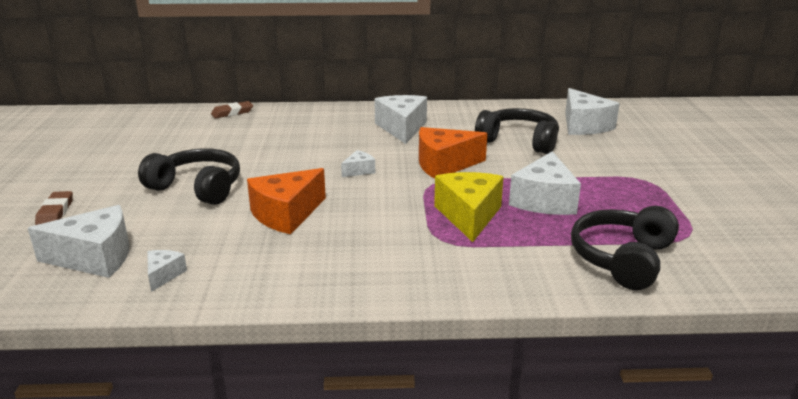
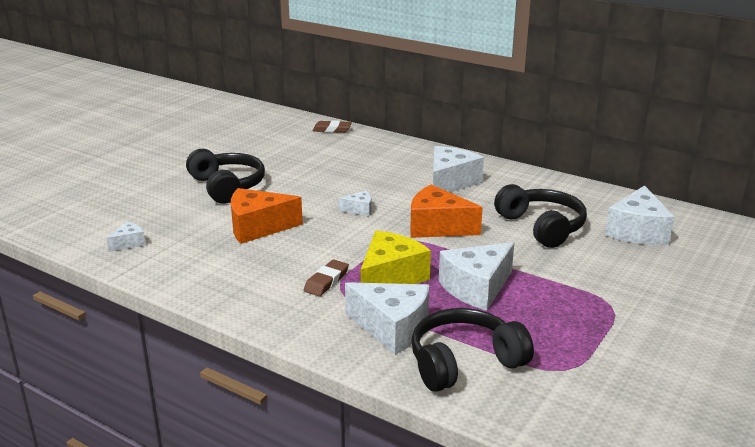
camera: 35 degrees right, 0 degrees up
white cheese [28,205,129,278] -> white cheese moved to [345,282,429,355]
brown eraser [35,191,73,225] -> brown eraser moved to [304,260,349,296]

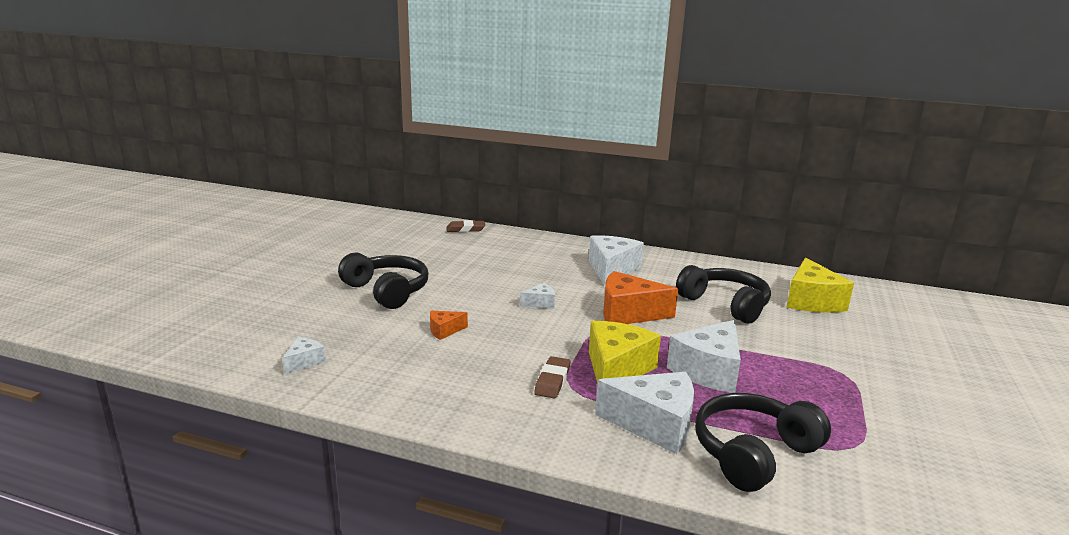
camera: 15 degrees left, 5 degrees down
orange cheese [231,188,303,244] -> orange cheese [430,311,468,340], size x0.49
white cheese [605,185,675,245] -> yellow cheese [787,258,854,313]

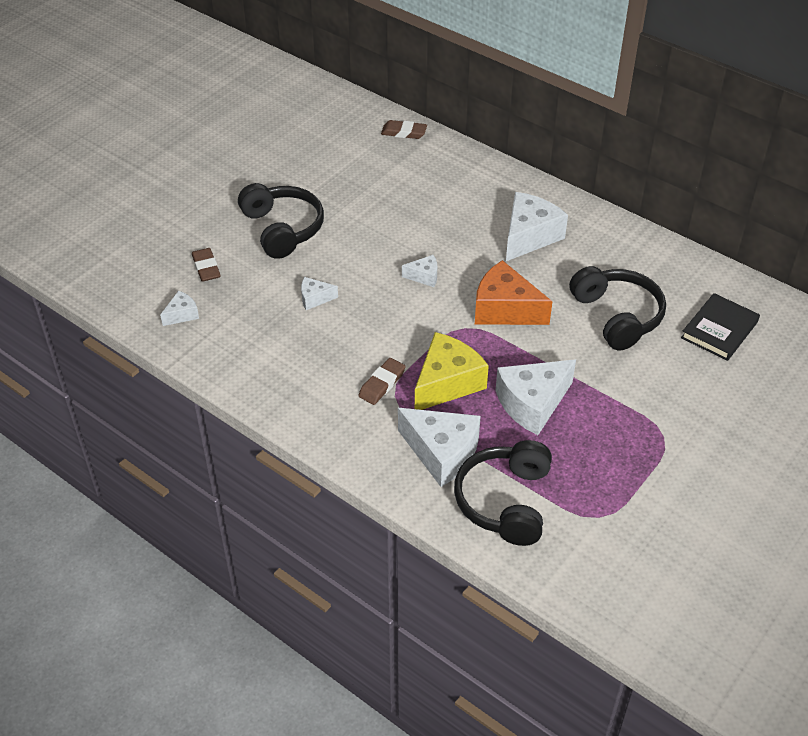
camera: 20 degrees right, 25 degrees up
orange cheese [430,311,468,340] -> white cheese [301,277,338,310]
black headphones [695,393,831,492] -> black headphones turned 60 degrees counterclockwise [454,440,552,546]
yellow cheese [787,258,854,313] -> black book [681,293,760,361]
none -> brown eraser [192,248,221,282]

